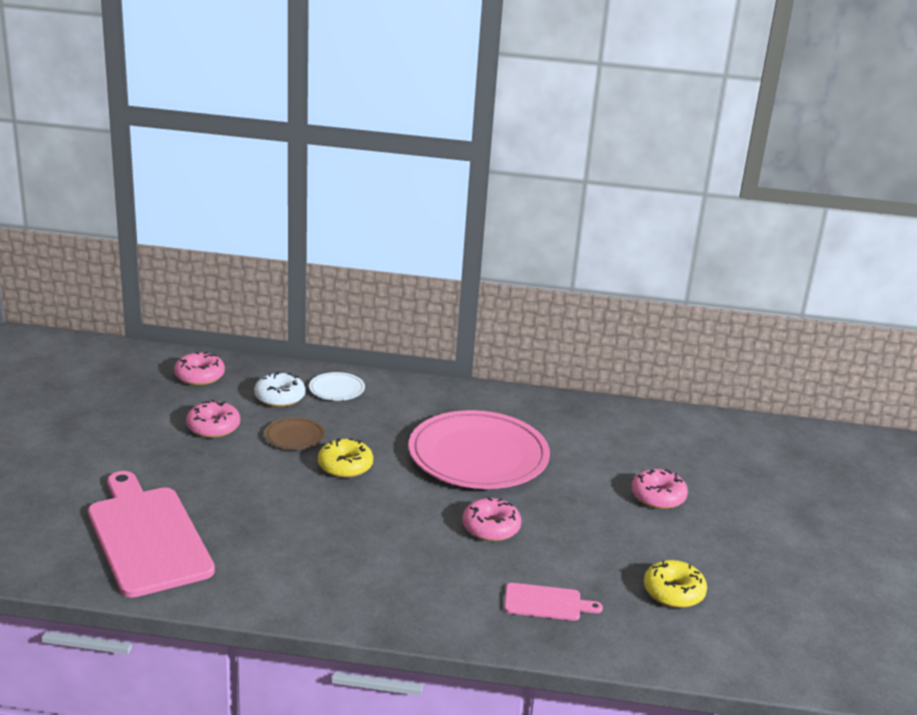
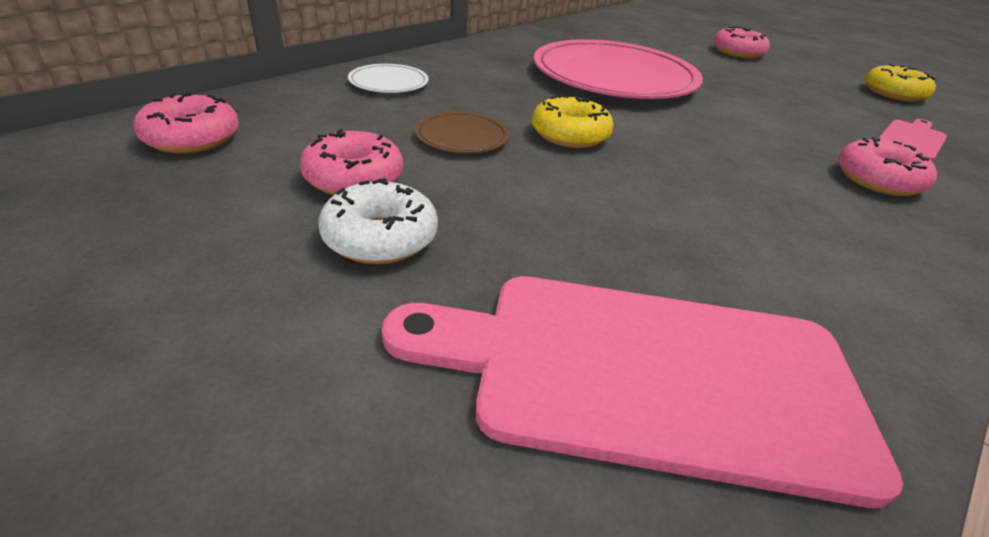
camera: 55 degrees left, 10 degrees up
white donut [254,372,306,407] -> white donut moved to [319,178,438,264]
pink donut [463,497,521,541] -> pink donut moved to [838,137,937,196]

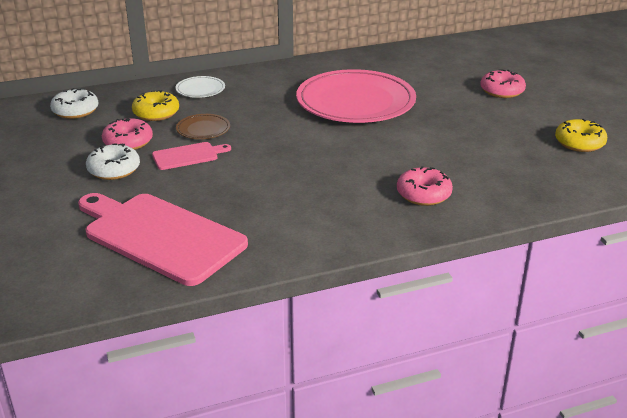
camera: 30 degrees right, 5 degrees down
pink donut [133,92,239,153] -> white donut [50,88,98,119]
yellow donut [532,94,613,148] -> yellow donut moved to [132,90,179,121]
pink cutting board [879,119,947,161] -> pink cutting board moved to [152,142,231,170]

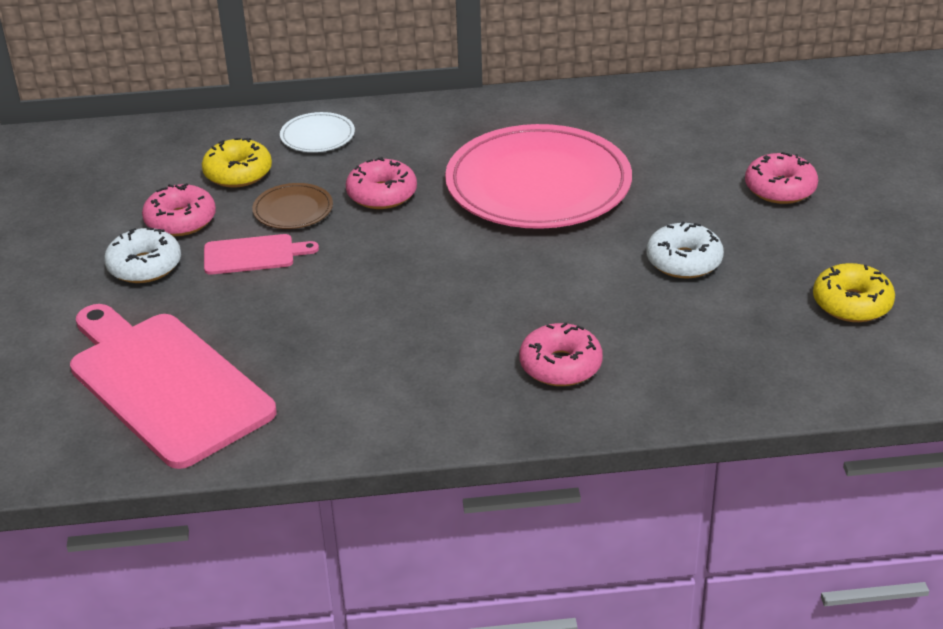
camera: 15 degrees right, 5 degrees up
white donut [50,88,98,119] -> white donut moved to [647,222,724,278]
none -> pink donut [346,157,417,209]

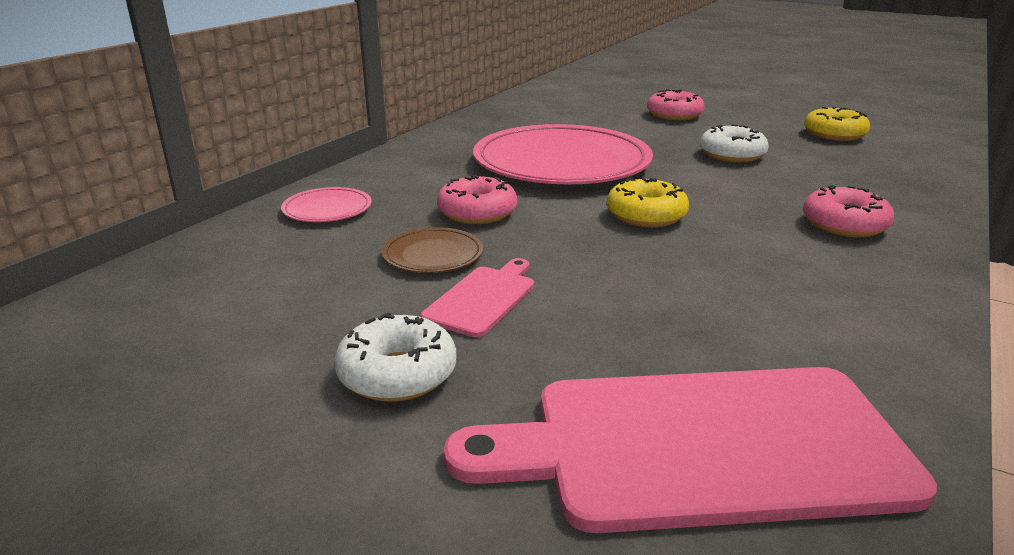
camera: 55 degrees left, 10 degrees down
pink donut [142,183,216,236] -> none
yellow donut [202,138,272,187] -> yellow donut moved to [607,178,689,227]
white plate [280,112,355,152] -> pink plate [281,187,372,222]

